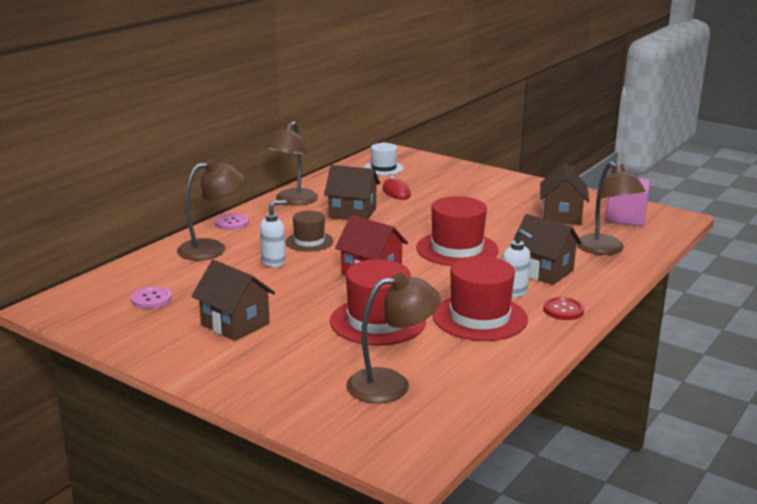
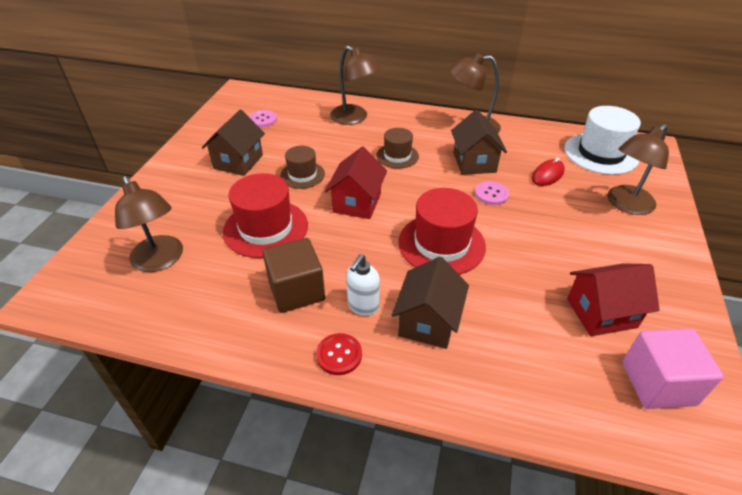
camera: 70 degrees right, 20 degrees up
pink button [215,214,249,230] -> pink button moved to [475,181,509,205]
white soap dispenser [260,200,287,267] -> none
white hat [364,143,404,175] -> white hat [565,106,641,175], size x1.68
red hat [432,256,528,341] -> brown cube [263,238,325,313]
brown house [540,163,589,225] -> red house [567,263,660,336]
brown lamp [576,162,646,255] -> brown lamp moved to [607,124,669,215]
none -> brown hat [280,146,325,189]

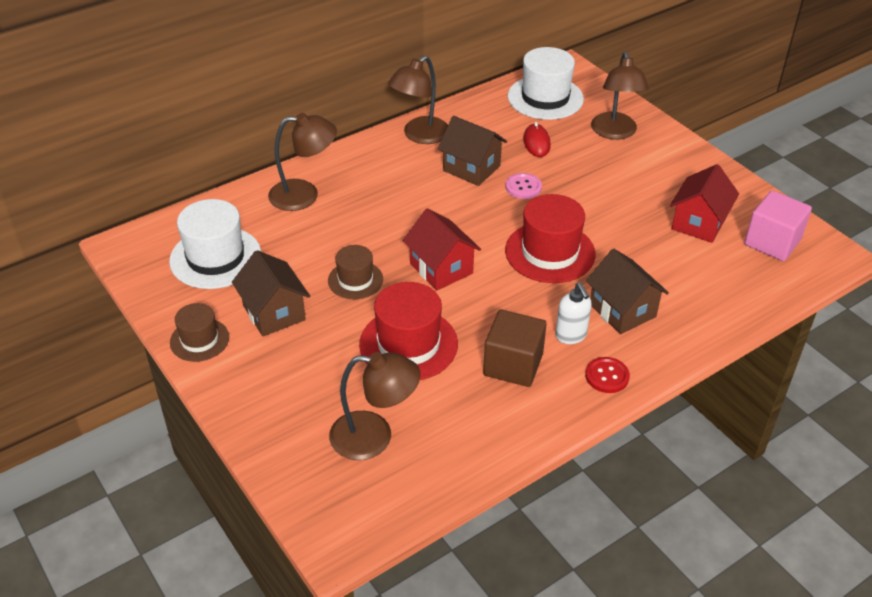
camera: 50 degrees left, 0 degrees up
pink button [249,110,277,128] -> white hat [169,199,261,289]
brown hat [376,128,419,169] -> brown hat moved to [170,303,229,362]

